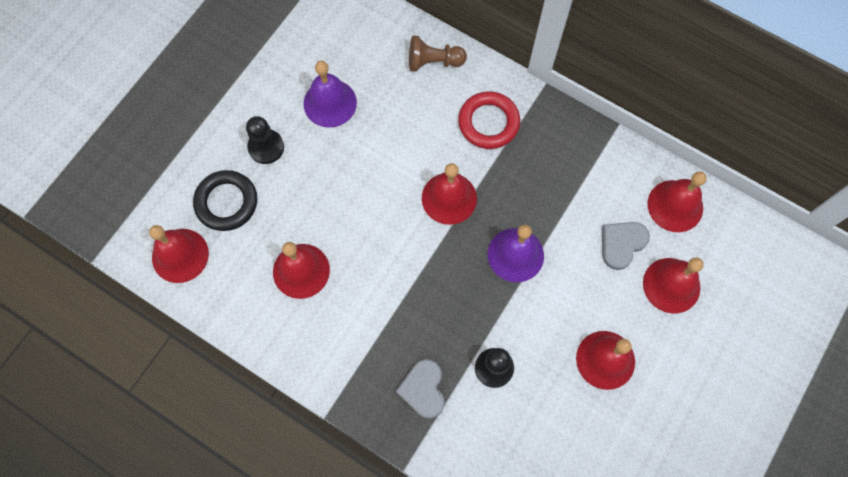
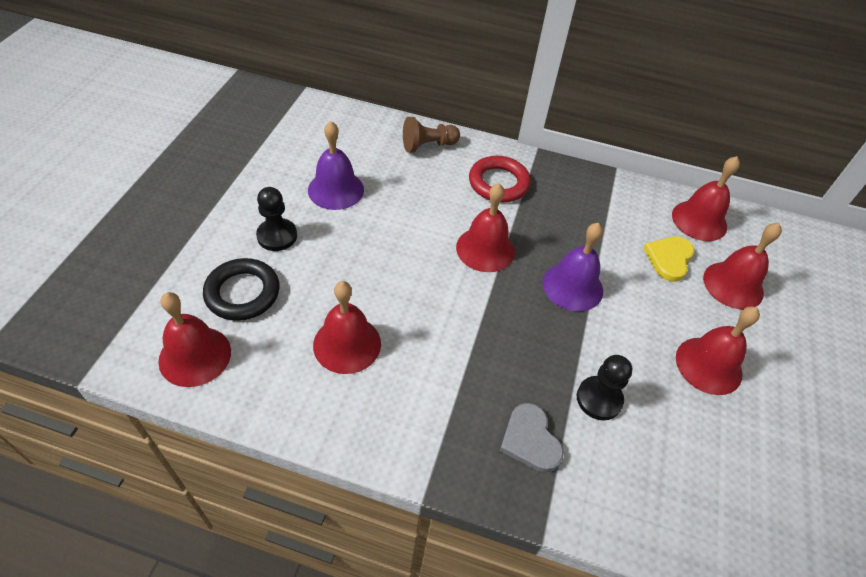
camera: 20 degrees left, 20 degrees down
grey heart [602,222,650,270] -> yellow heart [643,236,694,282]

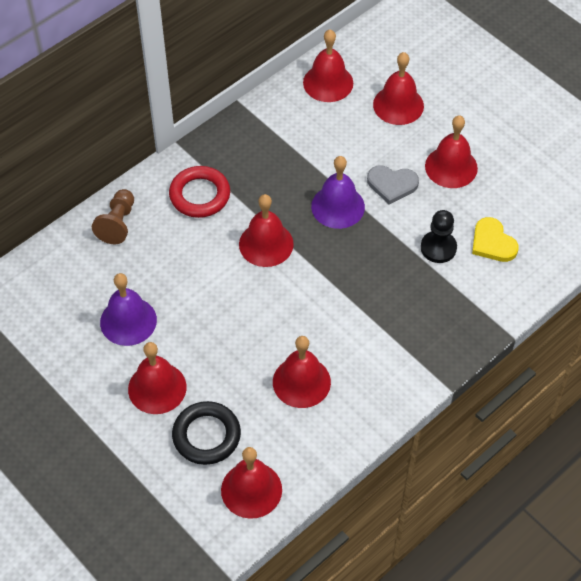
camera: 55 degrees left, 5 degrees up
black pawn [256,187,297,251] -> red bell [128,342,187,414]
grey heart [500,403,564,473] -> grey heart moved to [367,165,419,205]
yellow heart [643,236,694,282] -> yellow heart moved to [472,217,519,262]

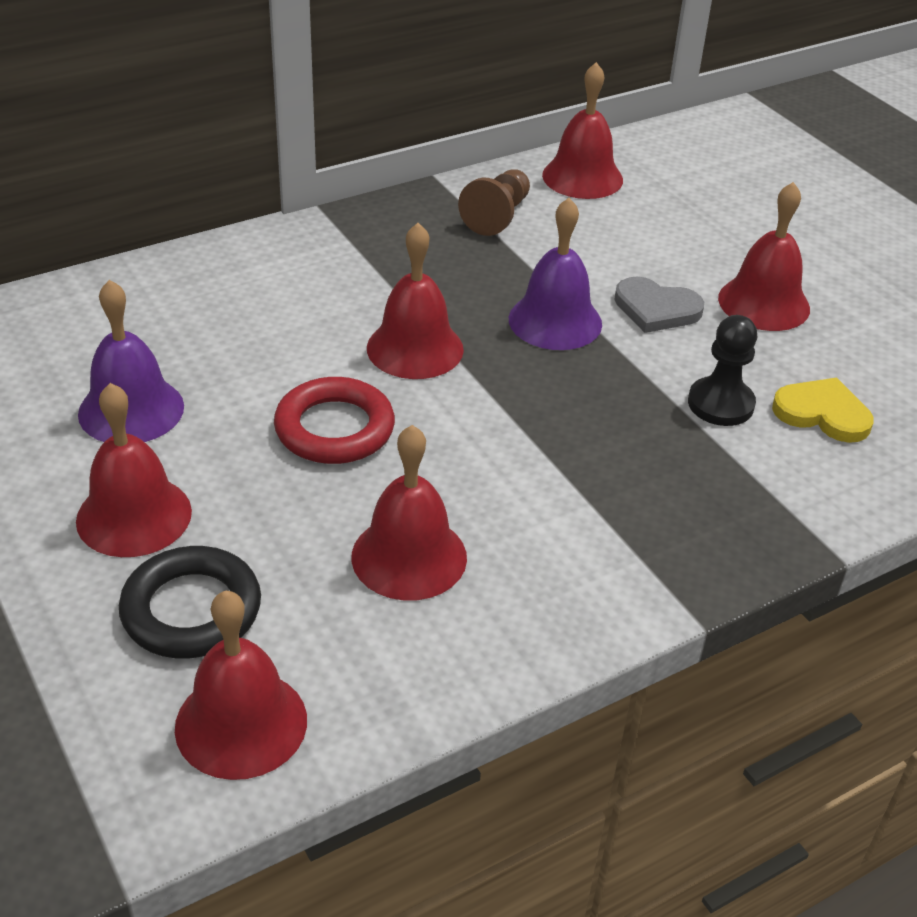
camera: 10 degrees right, 15 degrees down
brown pawn [92,189,134,244] -> brown pawn moved to [458,169,530,236]
red ring [169,166,230,218] -> red ring moved to [274,377,395,464]
red bell [373,52,424,125] -> none
yellow heart [472,217,519,262] -> yellow heart turned 135 degrees clockwise [772,377,874,443]

